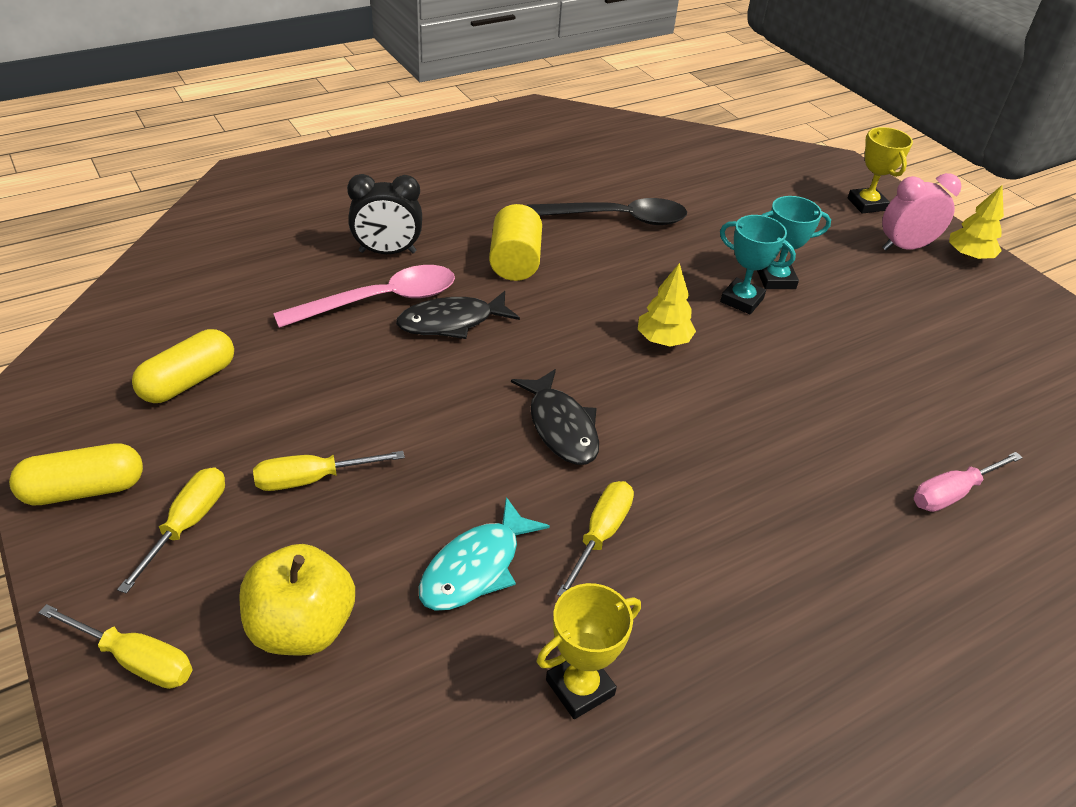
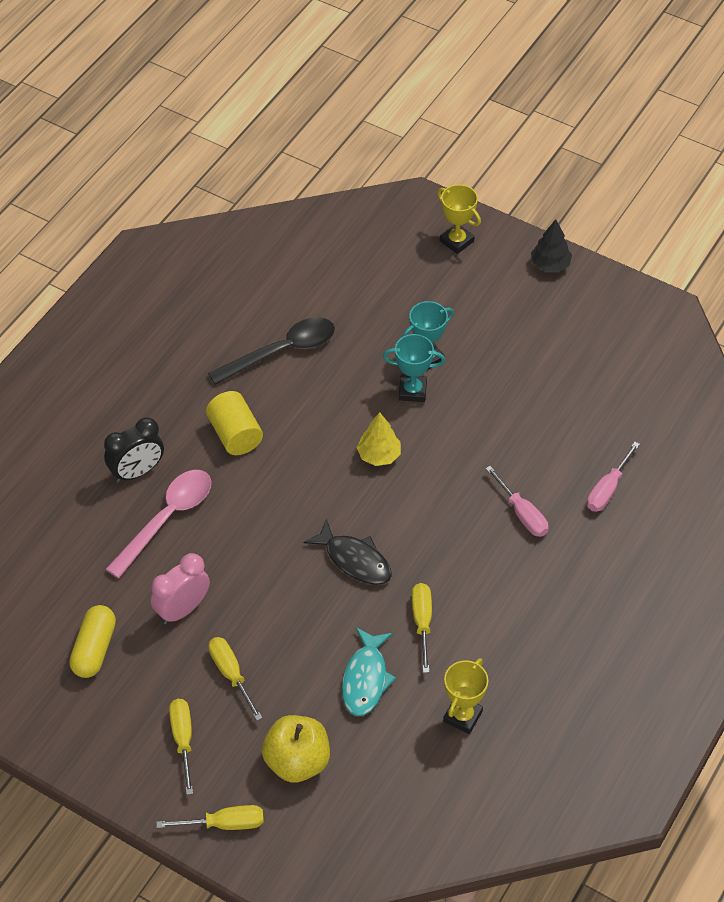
camera: 25 degrees left, 10 degrees up
yellow capsule [9,443,143,505] -> none
yellow screwdriver [253,451,405,491] -> yellow screwdriver turned 105 degrees clockwise [208,637,262,721]
black fish [396,291,520,339] -> none
pink clock [882,173,961,250] -> pink clock moved to [151,553,210,624]
yellow tree [949,185,1004,260] -> black tree [531,219,572,272]
none -> pink screwdriver [485,466,548,537]

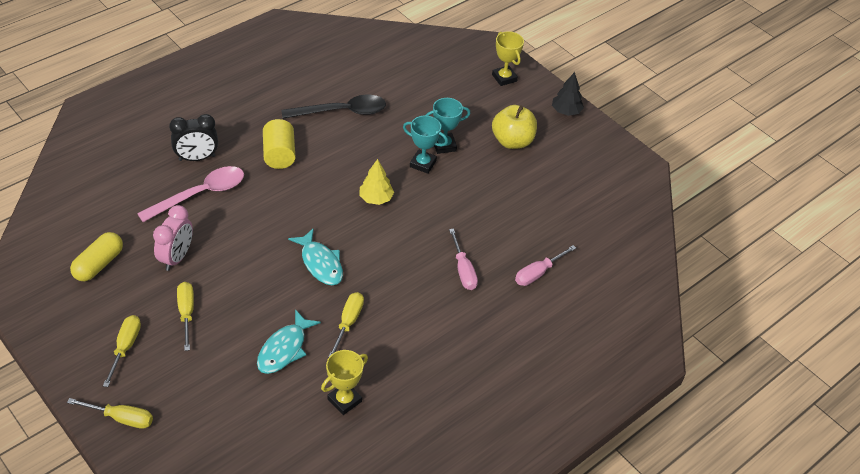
camera: 15 degrees right, 5 degrees down
pink clock [151,553,210,624] -> pink clock turned 135 degrees clockwise [153,205,193,271]
yellow apple [262,715,330,783] -> yellow apple moved to [492,105,537,149]
black fish [304,519,392,585] -> turquoise fish [288,228,343,285]

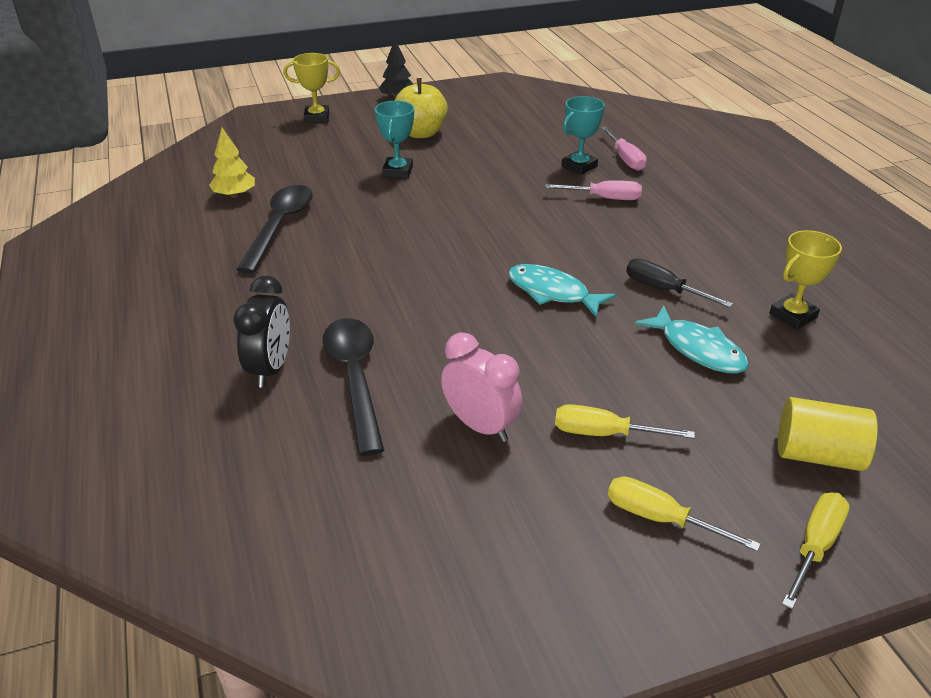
camera: 65 degrees left, 10 degrees down
yellow capsule [70,232,123,281] -> none
pink spoon [137,166,244,222] -> black spoon [323,318,384,456]
yellow cylinder [263,119,296,169] -> yellow cylinder moved to [778,397,878,471]
turquoise fish [288,228,343,285] -> turquoise fish turned 135 degrees counterclockwise [508,264,616,317]
yellow trophy [321,350,368,415] -> yellow trophy turned 75 degrees clockwise [769,230,842,330]
yellow screwdriver [328,292,364,358] -> black screwdriver [626,259,733,308]
yellow tree [359,159,394,205] -> yellow tree moved to [209,128,255,198]
turquoise trophy [403,115,448,174] -> turquoise trophy moved to [561,96,605,175]

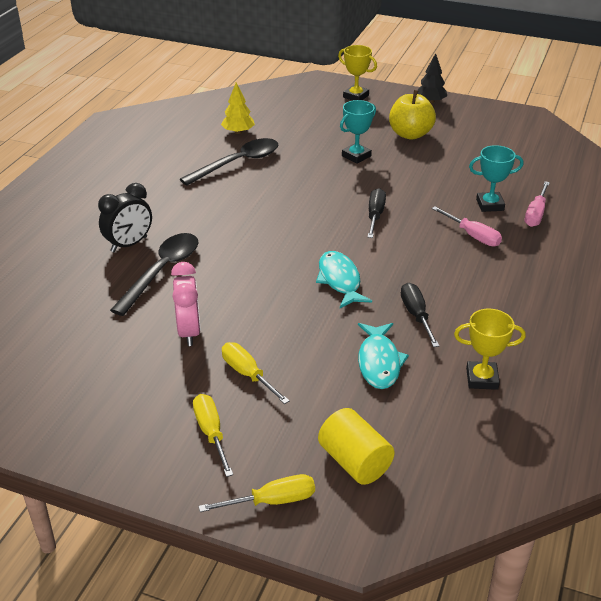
camera: 40 degrees right, 0 degrees up
none -> black screwdriver [367,188,386,238]

